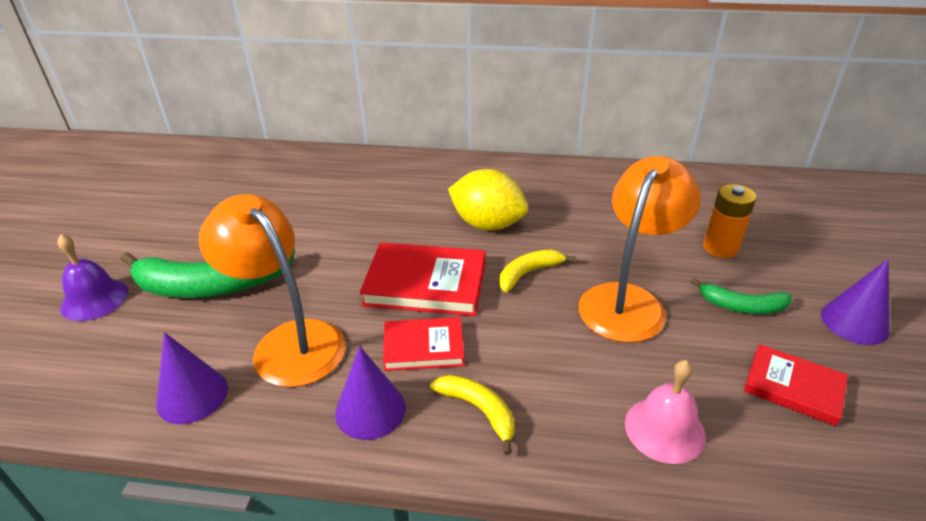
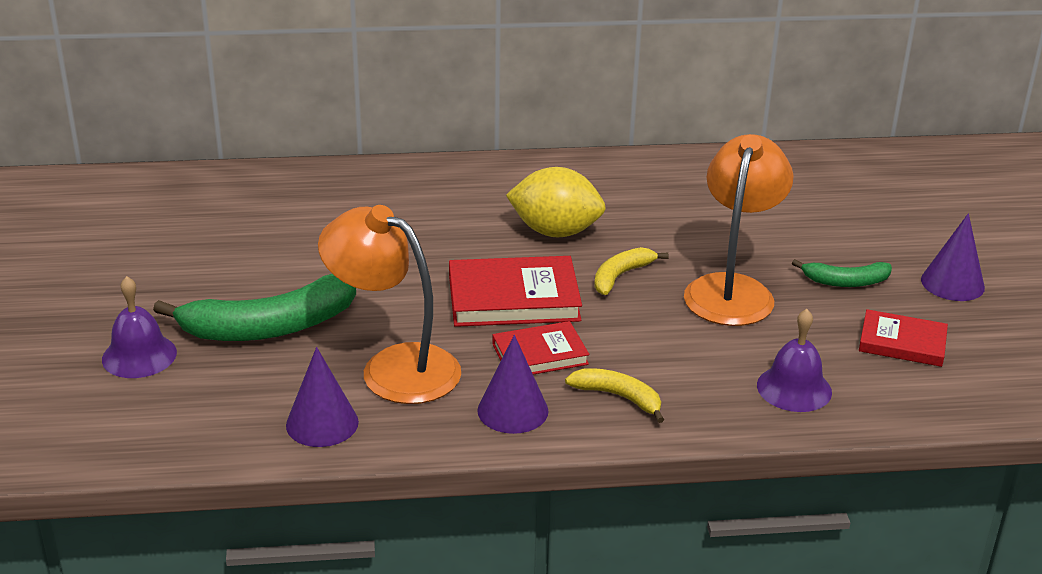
camera: 15 degrees left, 5 degrees down
pink bell [625,360,706,464] -> purple bell [757,309,832,412]
orange battery [703,184,757,258] -> none

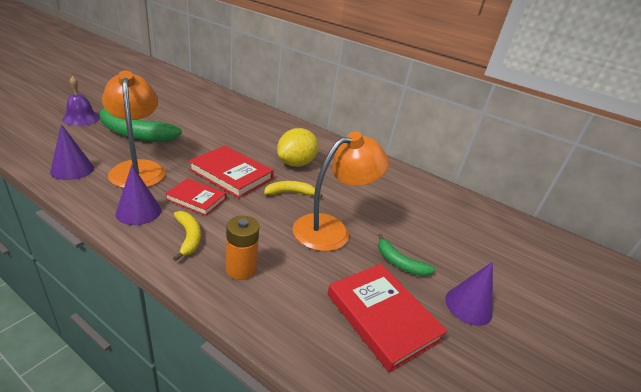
camera: 35 degrees right, 0 degrees up
yellow lemon [506,167,606,237] -> yellow lemon turned 75 degrees clockwise [277,128,318,167]
purple bell [757,309,832,412] -> none
red book [859,309,948,367] -> red book [328,264,447,373], size x1.60
none -> orange battery [226,216,259,280]

